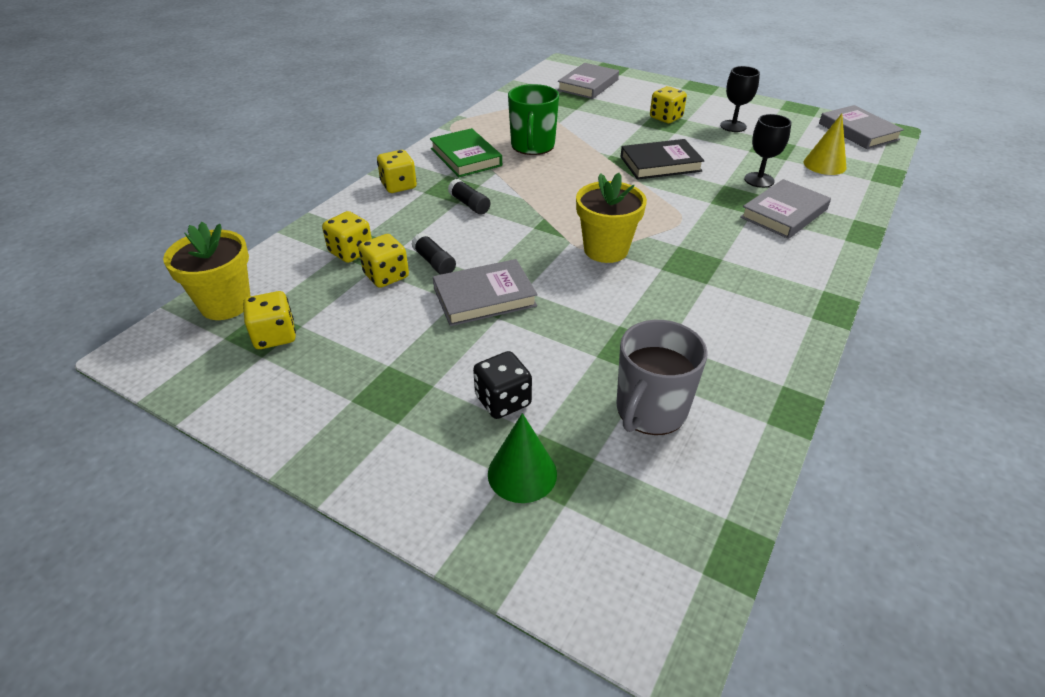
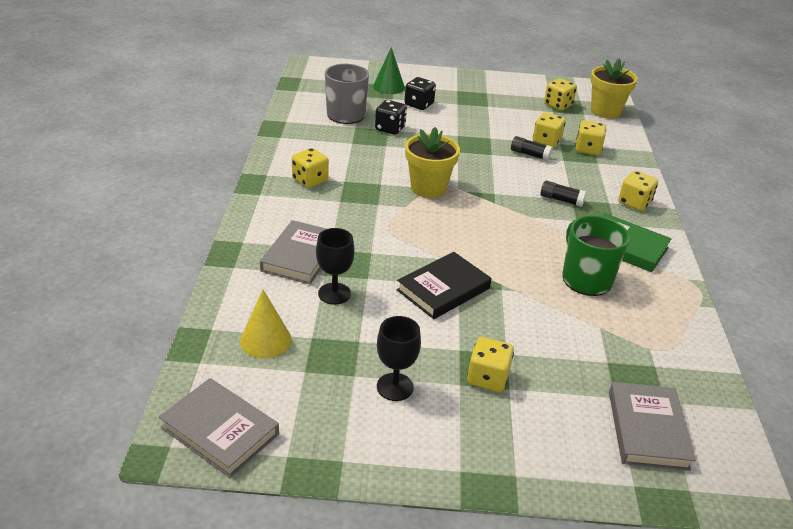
camera: 150 degrees right, 5 degrees down
grey book [433,259,538,326] -> none
none -> yellow dice [292,148,329,188]
none -> black dice [375,100,407,135]

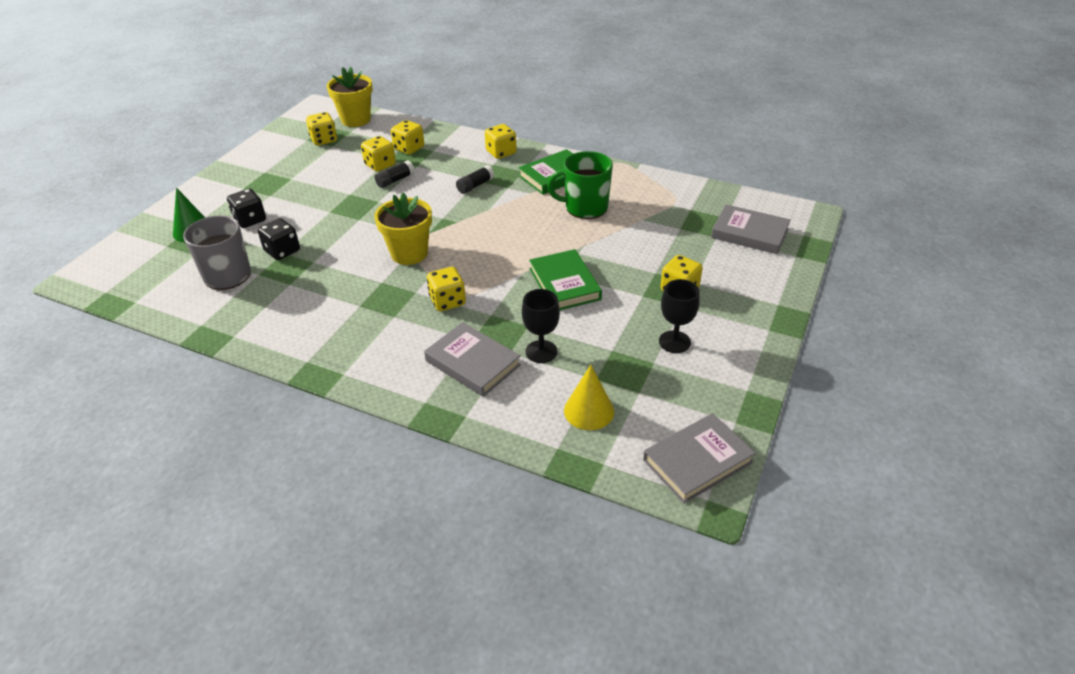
camera: 65 degrees left, 5 degrees up
yellow dice [292,148,329,188] -> yellow dice moved to [427,267,466,311]
black book [397,252,492,319] -> green book [529,249,602,310]

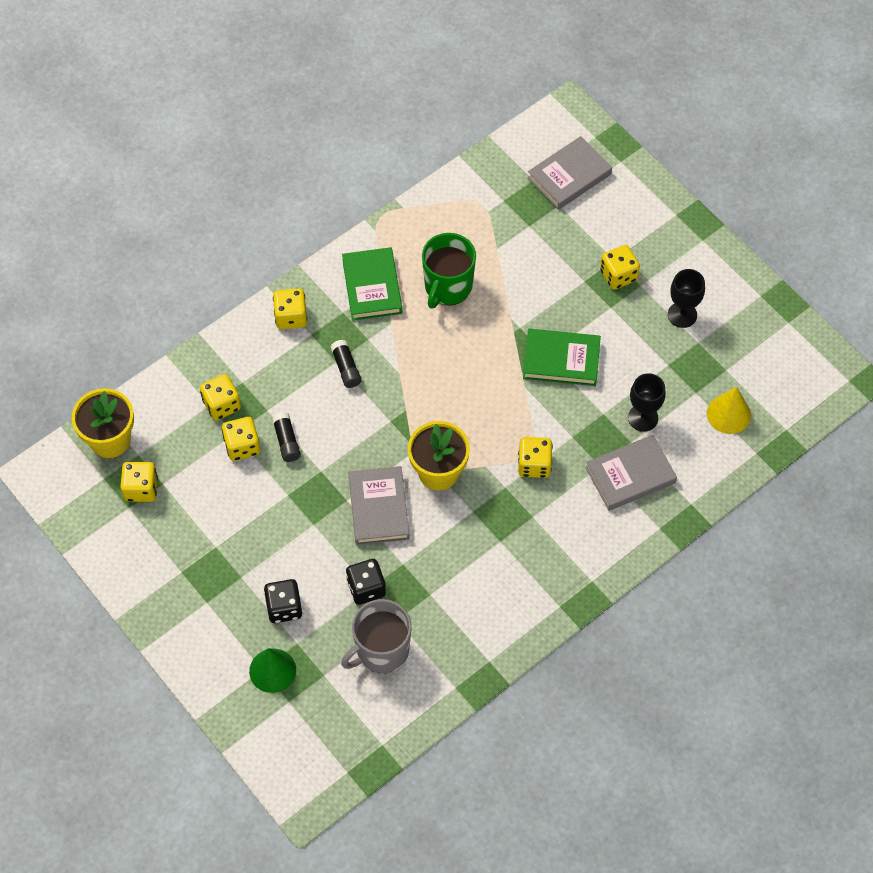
camera: 65 degrees left, 20 degrees up
grey book [643,413,756,504] -> grey book moved to [348,466,410,545]

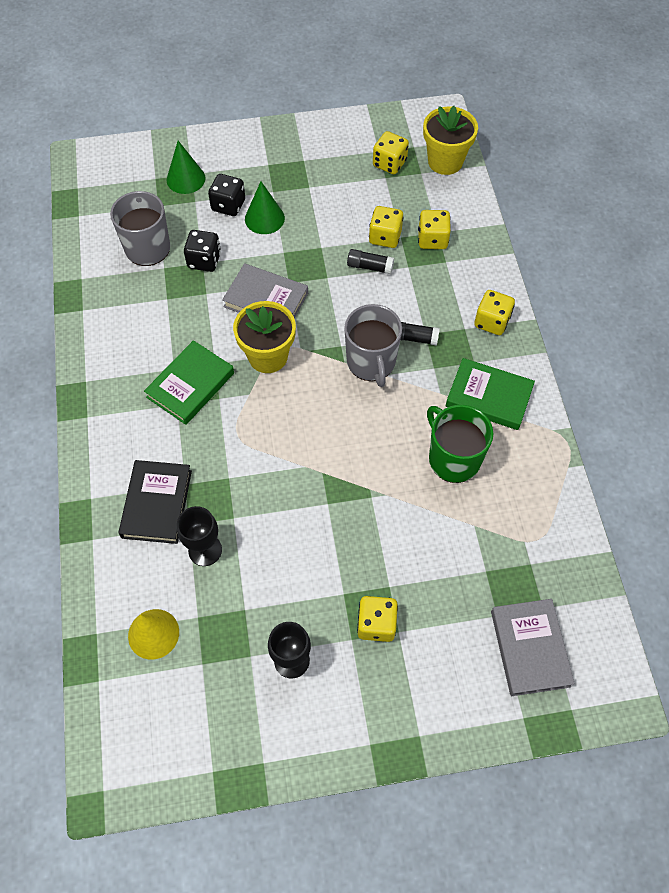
camera: 120 degrees right, 0 degrees up
yellow dice [518,437,553,478] -> none
green book [523,329,601,386] -> green book moved to [144,340,234,425]
grey book [585,435,677,511] -> black book [118,460,192,544]
none -> green cone [245,181,285,234]
none -> grey mug [344,304,402,387]

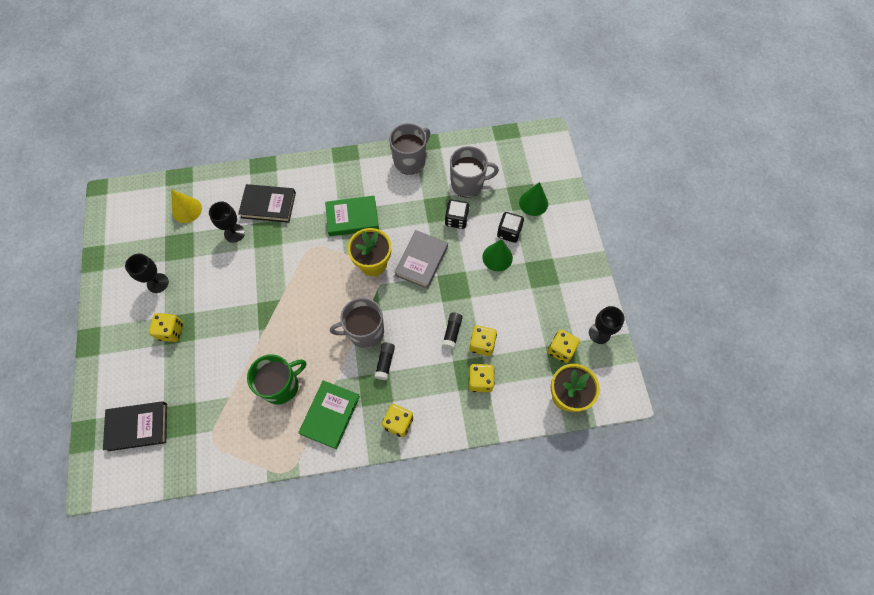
camera: 90 degrees right, 5 degrees up
green book [144,340,234,425] -> green book turned 45 degrees counterclockwise [325,196,379,236]
grey book [491,599,575,696] -> black book [103,401,167,451]
none -> grey mug [389,123,430,175]
none -> black goblet [589,306,625,344]

